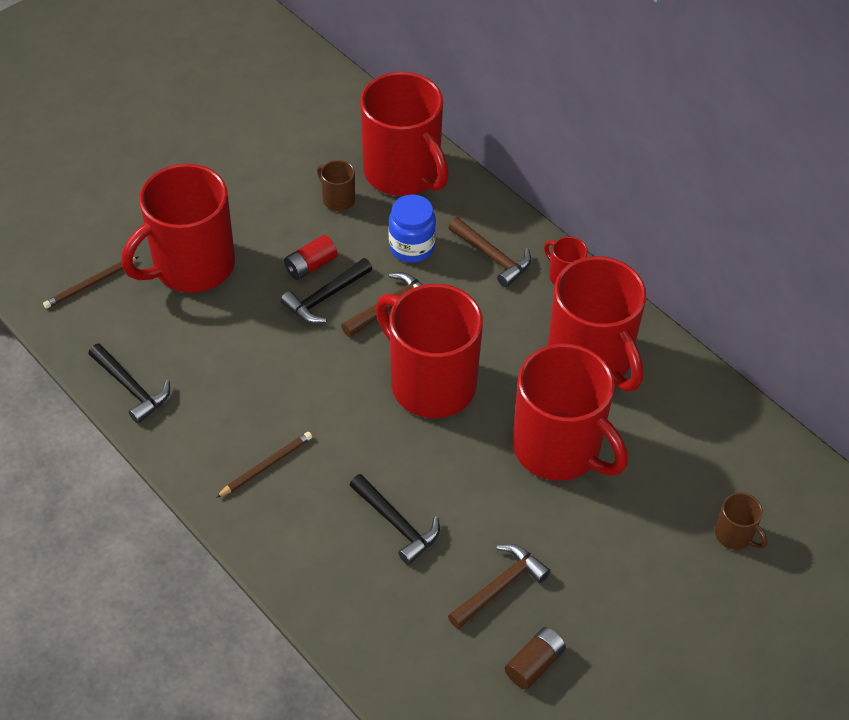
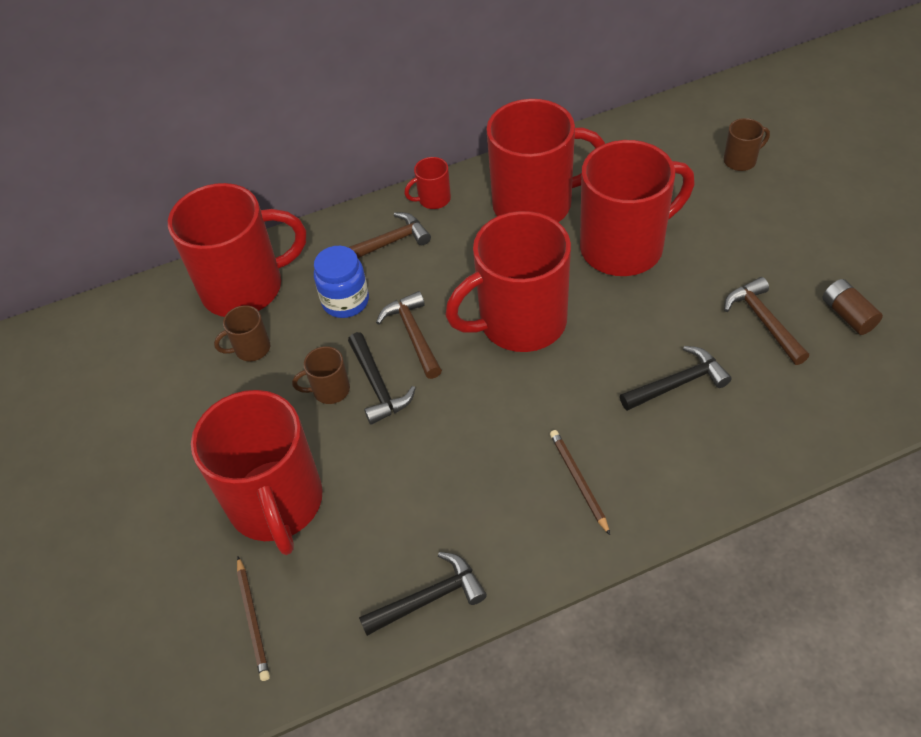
camera: 65 degrees left, 0 degrees up
red battery [284,235,338,280] -> brown mug [292,346,350,404]

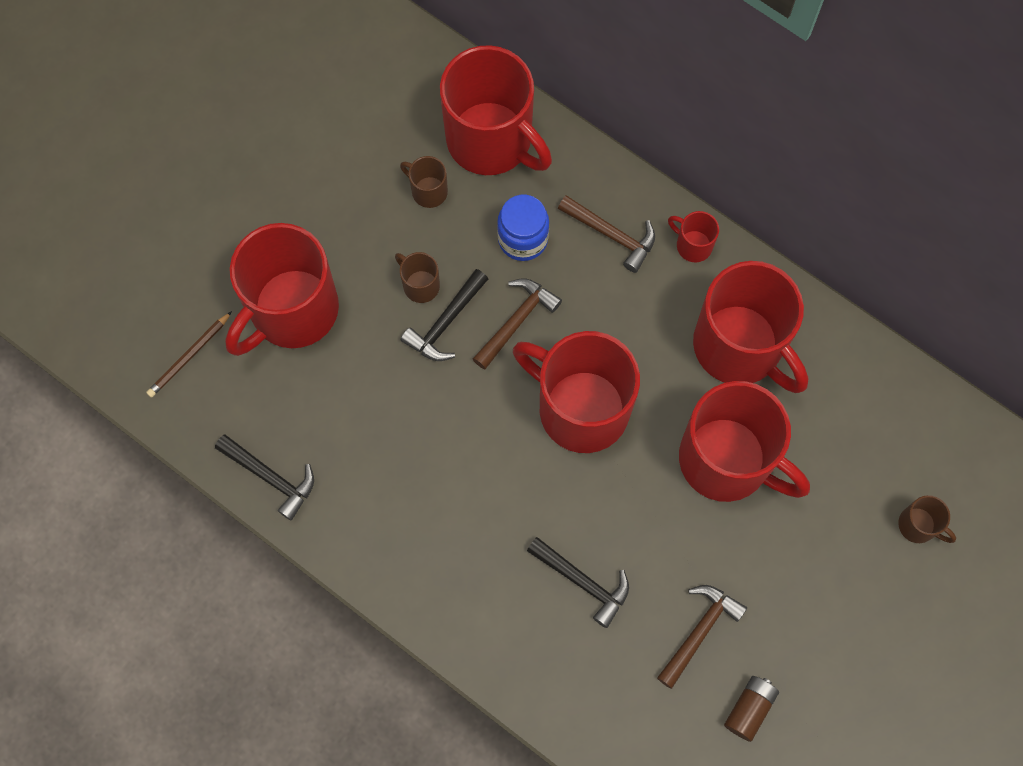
camera: 55 degrees right, 20 degrees up
brown pencil [550,430,610,535] -> none

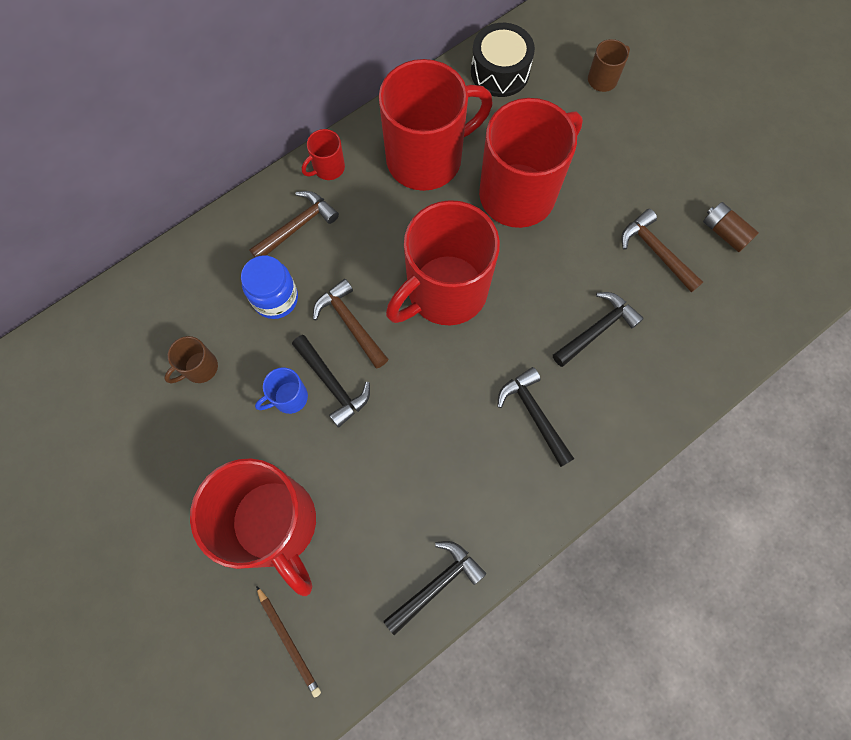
camera: 75 degrees left, 0 degrees up
brown mug [395,252,440,303] -> blue mug [255,368,308,414]
red mug [440,45,552,175] -> none
none -> black drum [471,23,535,97]
none -> black hammer [497,367,574,467]

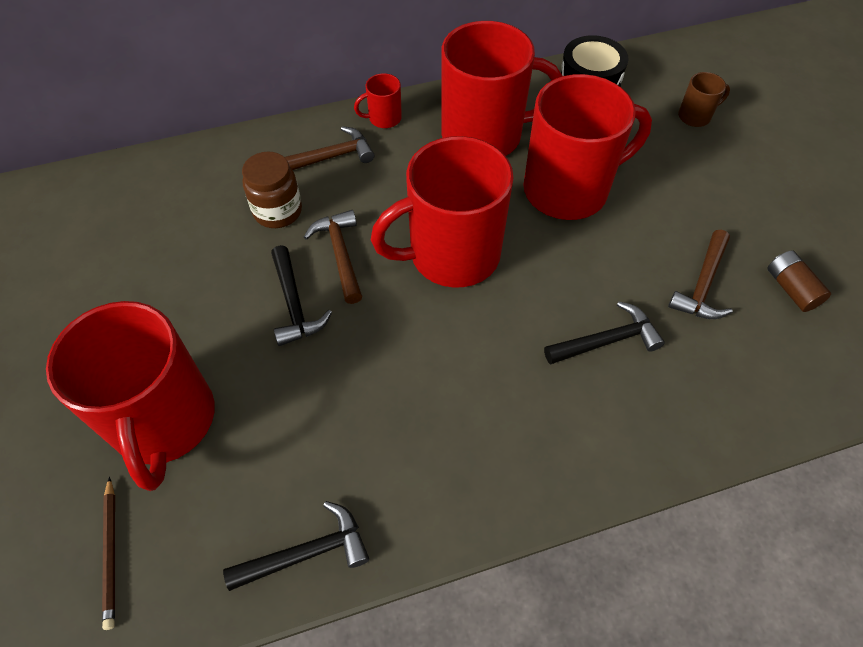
camera: 20 degrees right, 15 degrees down
brown mug [164,336,218,383] -> none
blue jar [241,256,298,319] -> brown jar [242,152,302,228]
blue mug [255,368,308,414] -> none
black hammer [497,367,574,467] -> none
brown hammer [621,209,703,292] -> brown hammer turned 135 degrees counterclockwise [668,230,733,319]

